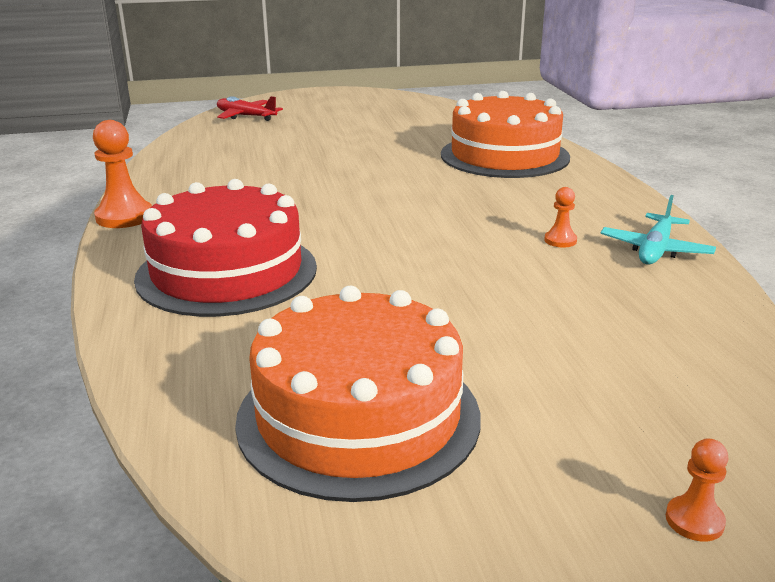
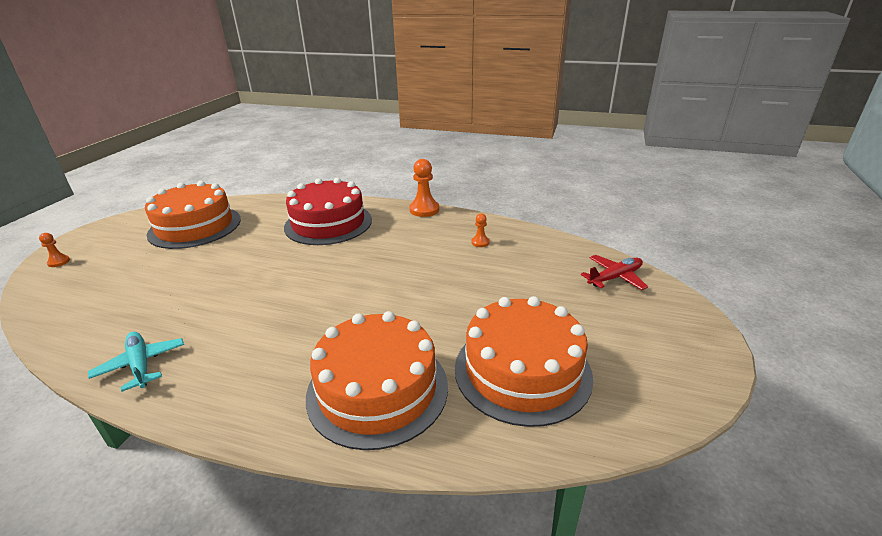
camera: 120 degrees right, 5 degrees up
orange pawn [544,187,577,248] -> orange pawn moved to [471,213,490,247]
none -> orange cake [455,296,593,427]

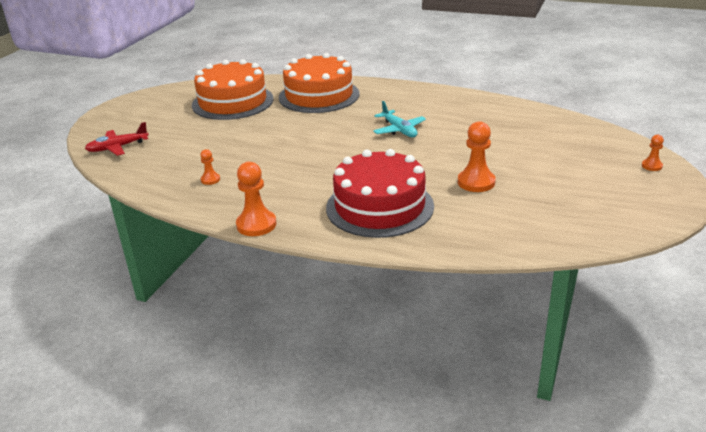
camera: 175 degrees left, 0 degrees up
turquoise plane [88,332,184,392] -> turquoise plane moved to [373,101,426,137]
orange cake [145,181,241,249] -> none
none -> orange pawn [458,121,496,192]

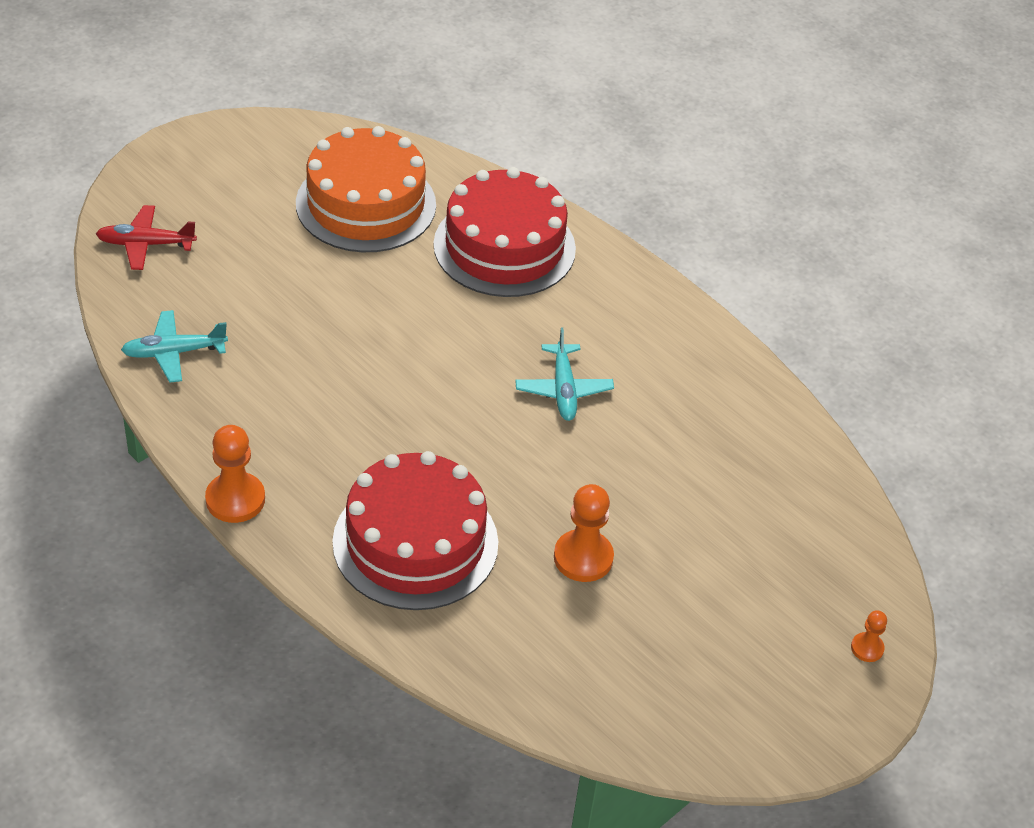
camera: 20 degrees right, 15 degrees up
orange pawn [200,149,220,185] -> none
orange cake [279,53,360,113] -> red cake [433,167,576,297]
none -> turquoise plane [121,310,228,382]

